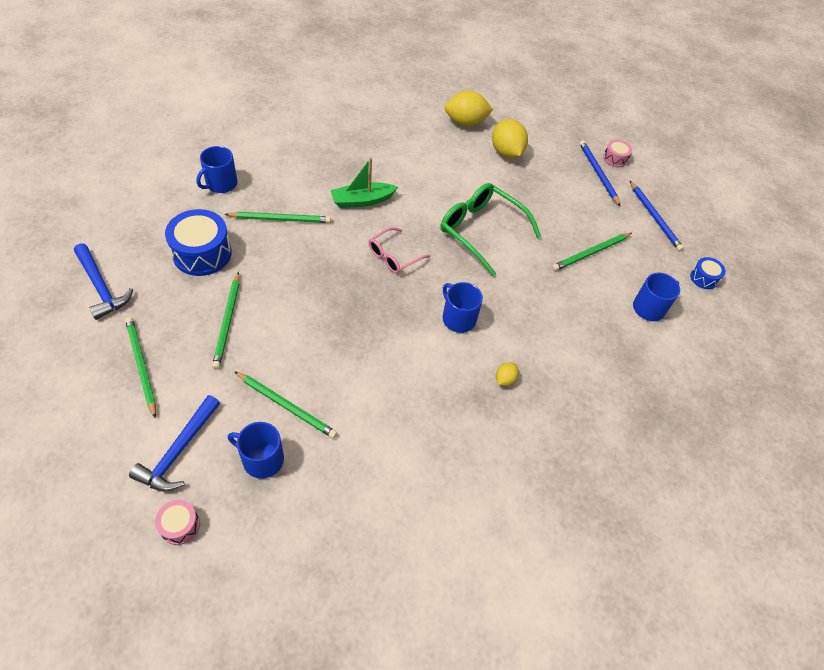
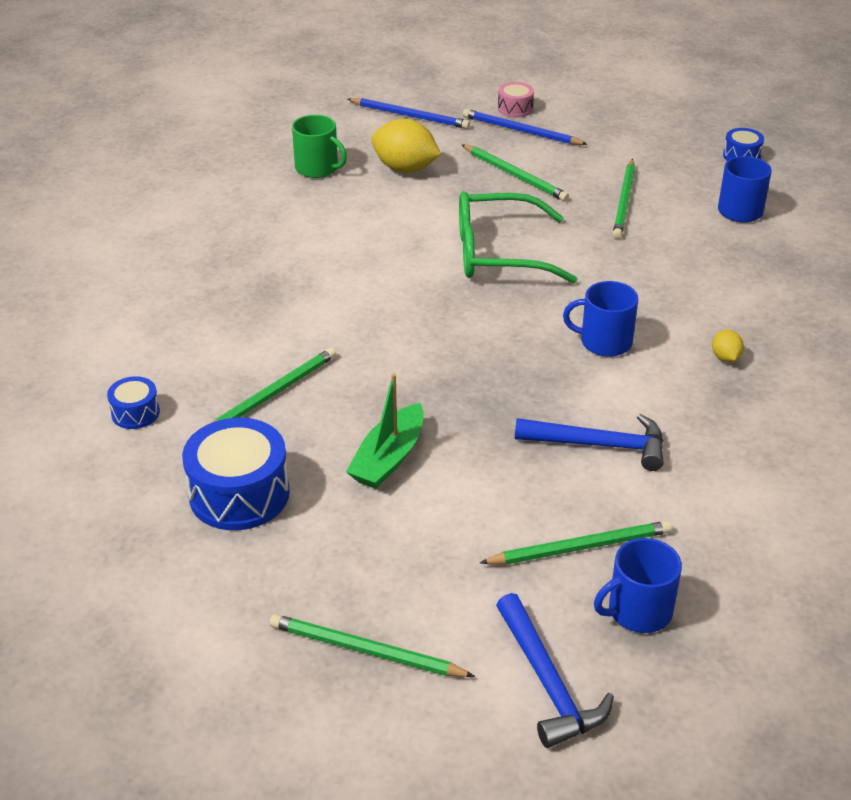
camera: 40 degrees left, 15 degrees down
blue hammer [74,243,134,320] -> blue hammer moved to [515,414,664,471]
pink drum [155,500,200,545] -> none
blue mug [196,146,237,193] -> blue drum [107,376,160,429]
green pencil [212,272,240,369] -> green pencil moved to [462,145,569,201]
green boat [331,158,398,208] -> green boat moved to [346,374,424,489]
pink glasses [369,227,430,274] -> none
yellow lemon [445,91,493,126] -> green mug [292,115,347,178]
blue pencil [630,181,684,251] -> blue pencil moved to [348,98,470,129]

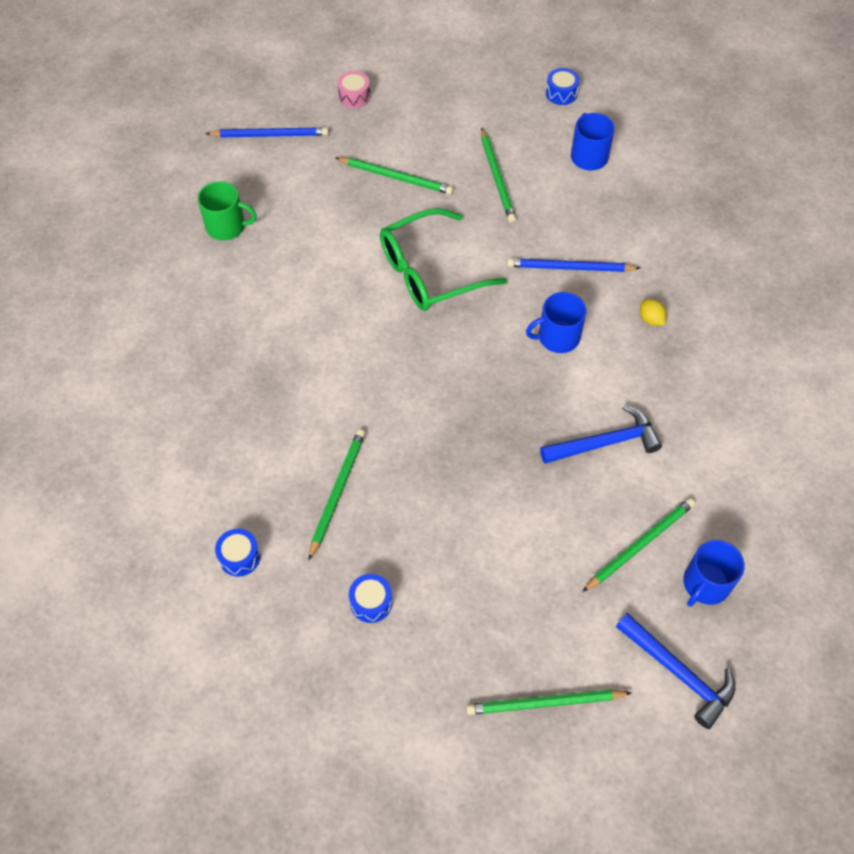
camera: 25 degrees left, 20 degrees up
blue drum [182,418,290,530] -> blue drum [349,574,392,623], size x0.51
green boat [346,374,424,489] -> none
yellow lemon [371,119,441,173] -> none
blue pencil [463,109,588,145] -> blue pencil moved to [507,258,641,272]

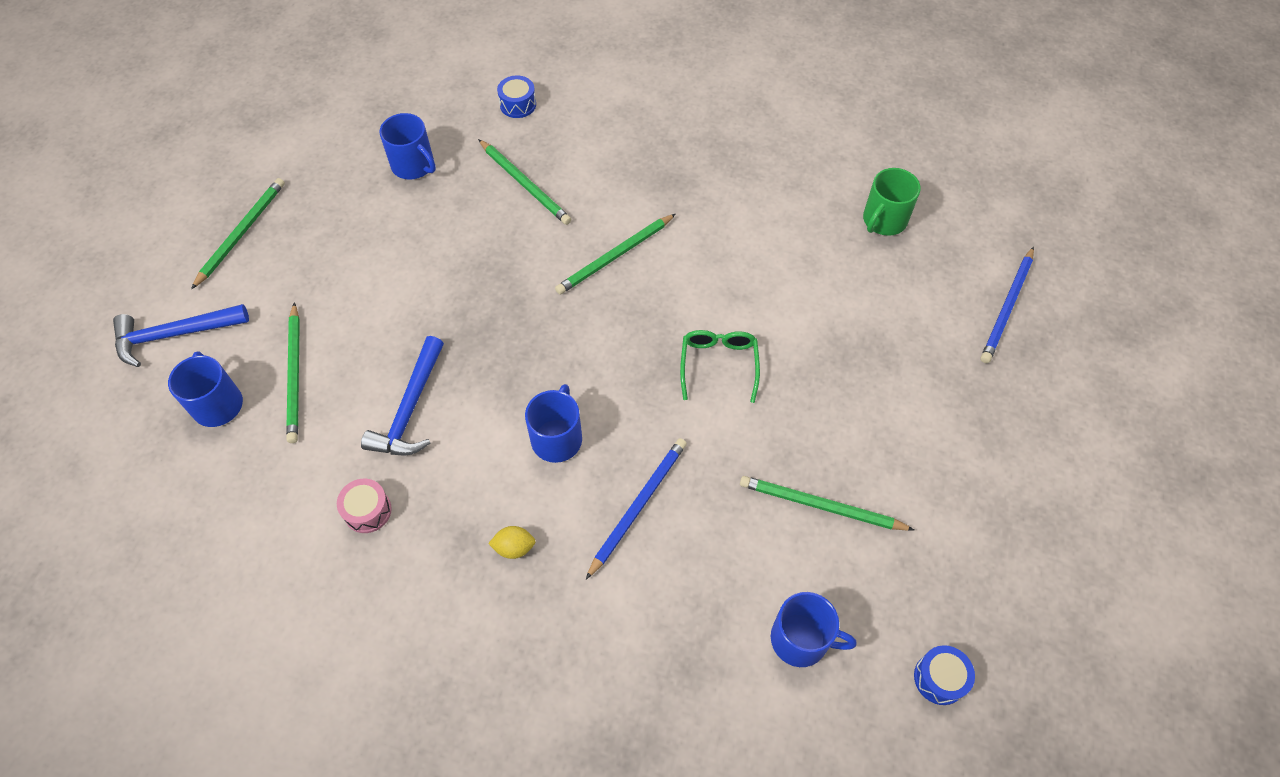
camera: 120 degrees right, 0 degrees up
green pencil [335,157,453,194] -> green pencil moved to [555,214,675,294]
pink drum [337,71,370,108] -> pink drum moved to [337,479,392,533]
blue drum [349,574,392,623] -> blue mug [379,113,436,180]
green glasses [380,208,507,311] -> green glasses [680,330,760,403], size x0.58

